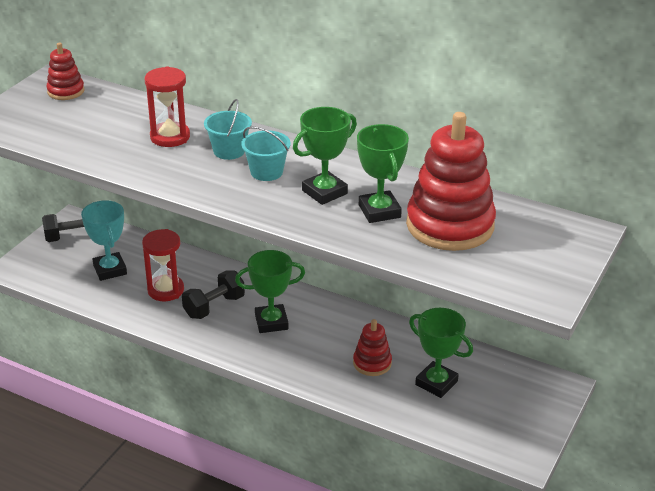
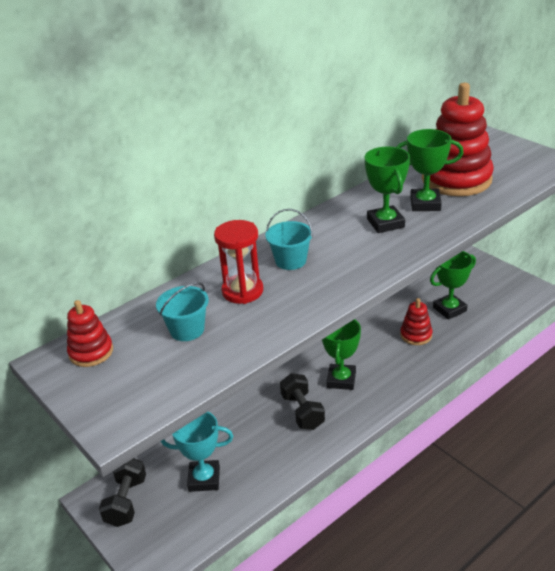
camera: 65 degrees left, 0 degrees up
red hourglass [142,229,184,301] -> none
turquoise bucket [241,126,291,181] -> turquoise bucket moved to [156,282,209,341]

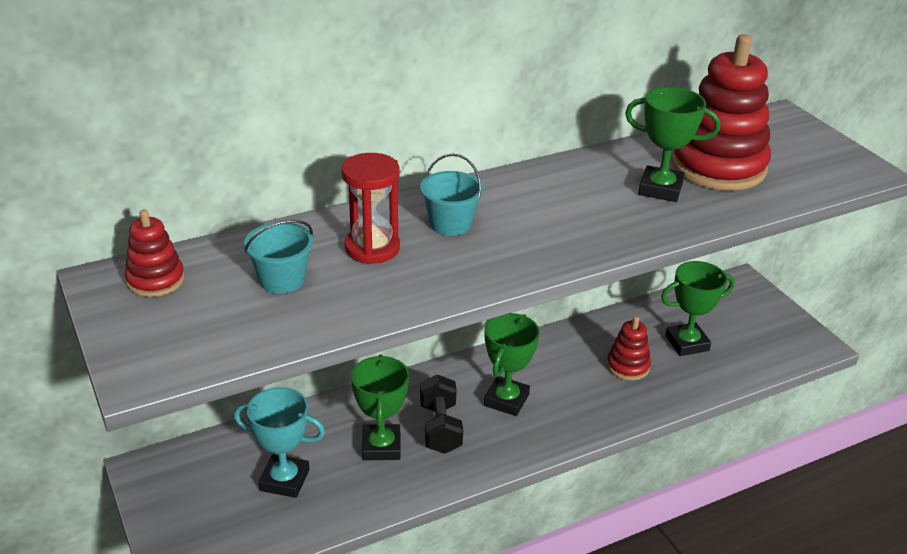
camera: 10 degrees right, 0 degrees up
black dumbbell [99,458,146,527] -> none
green trophy [365,146,410,233] -> green trophy moved to [351,355,409,460]

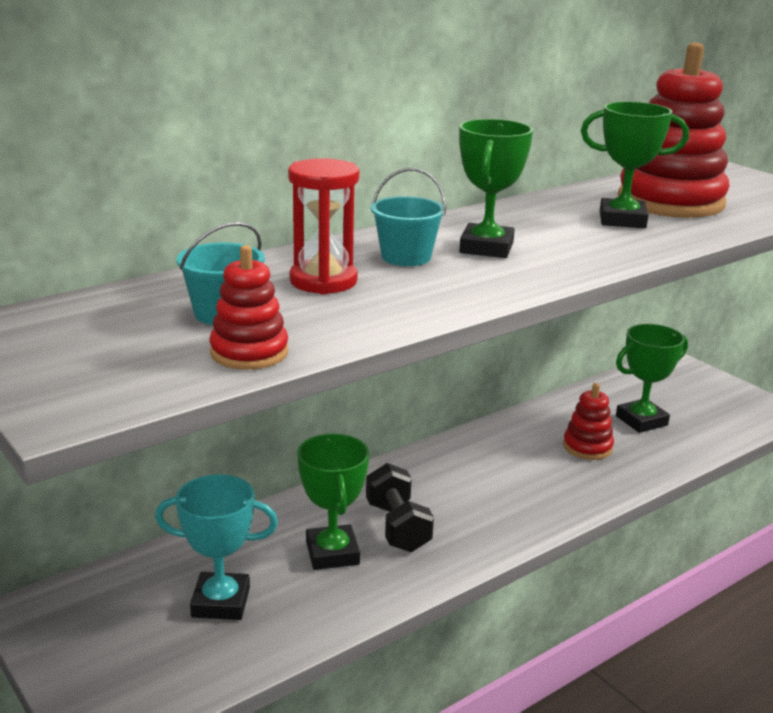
camera: 10 degrees left, 10 degrees down
red stacking toy [125,209,185,297] -> red stacking toy moved to [210,245,288,370]
green trophy [484,313,539,416] -> green trophy moved to [459,119,533,258]

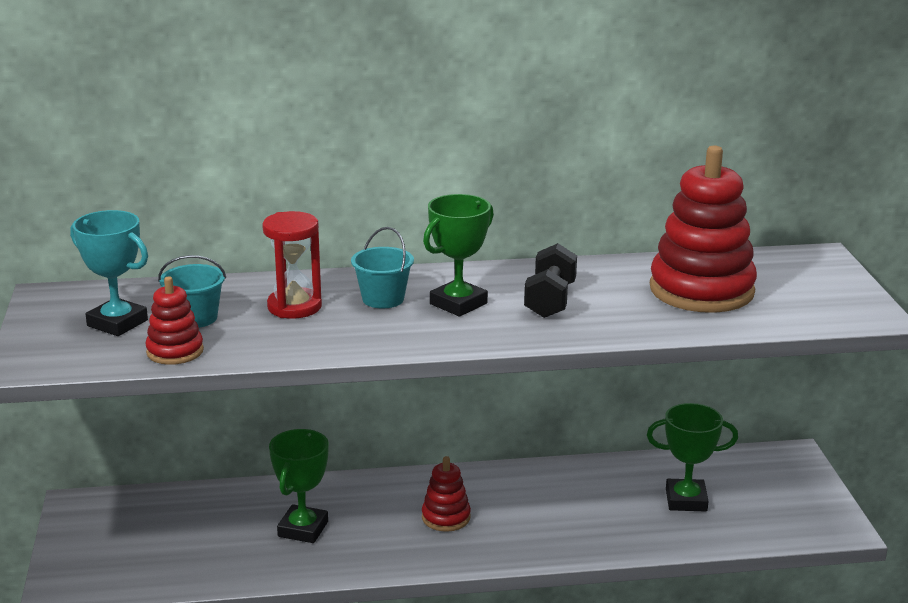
camera: 30 degrees right, 0 degrees up
turquoise trophy [155,474,278,620] -> turquoise trophy moved to [70,210,148,336]
black dumbbell [366,463,434,552] -> black dumbbell moved to [524,243,577,318]
red stacking toy [563,383,614,460] -> red stacking toy moved to [422,456,471,532]
green trophy [581,101,689,228] -> none

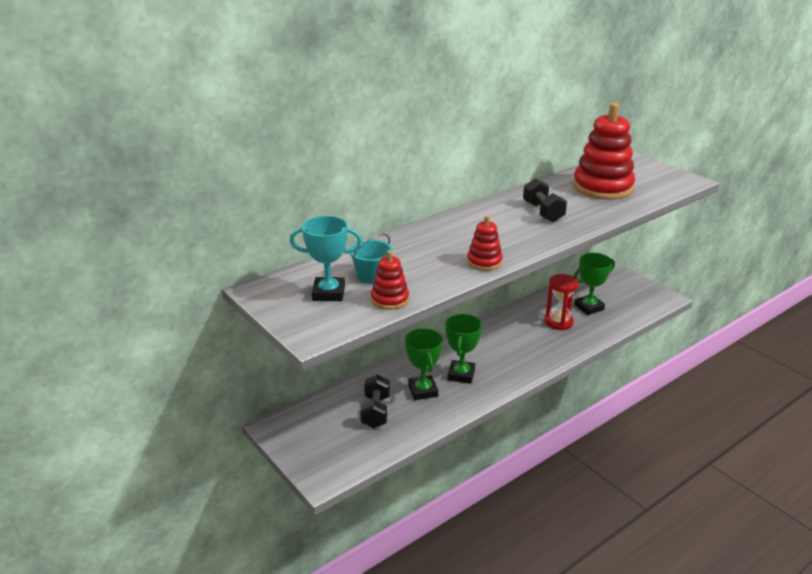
camera: 30 degrees left, 5 degrees up
red hourglass [262,211,322,319] -> red hourglass moved to [545,274,579,331]
turquoise bucket [351,227,414,308] -> none
red stacking toy [422,456,471,532] -> red stacking toy moved to [467,215,503,271]
green trophy [423,194,494,317] -> green trophy moved to [445,314,482,384]
none -> black dumbbell [361,375,390,428]

